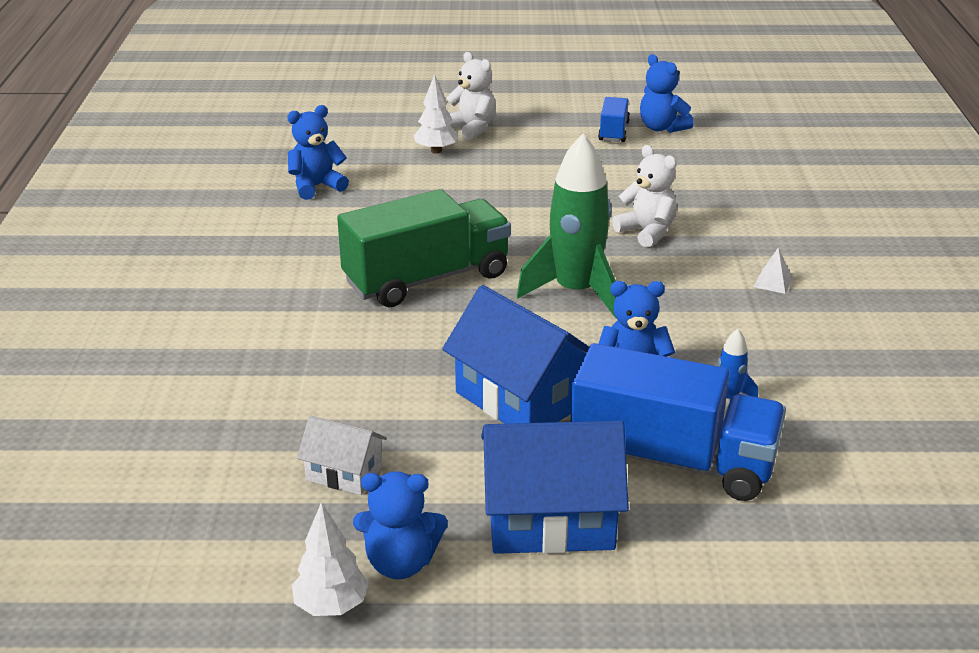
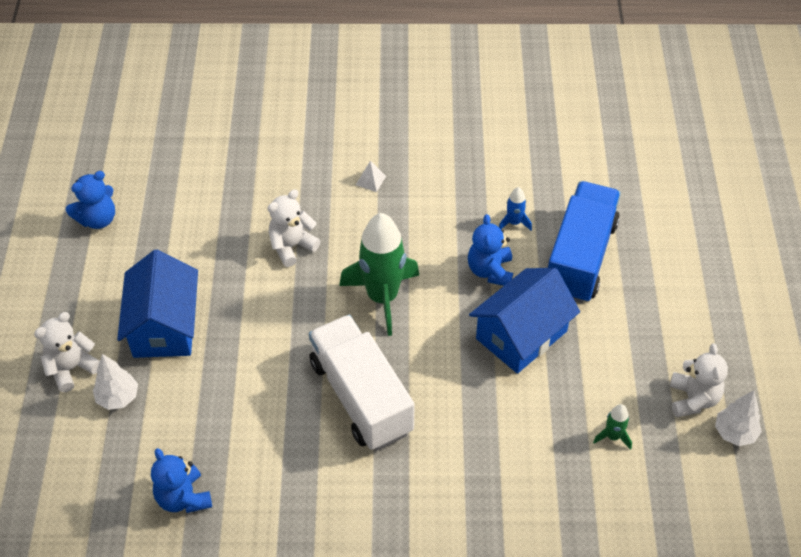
camera: 90 degrees left, 20 degrees up
white house [297,416,387,495] -> green rocket [593,404,632,450]
green truck [337,189,511,307] -> white truck [309,315,415,450]
blue teddy bear [353,471,448,579] -> white teddy bear [670,343,728,417]
blue house [481,421,629,554] -> blue house moved to [117,250,198,358]
blue truck [598,97,630,142] -> none

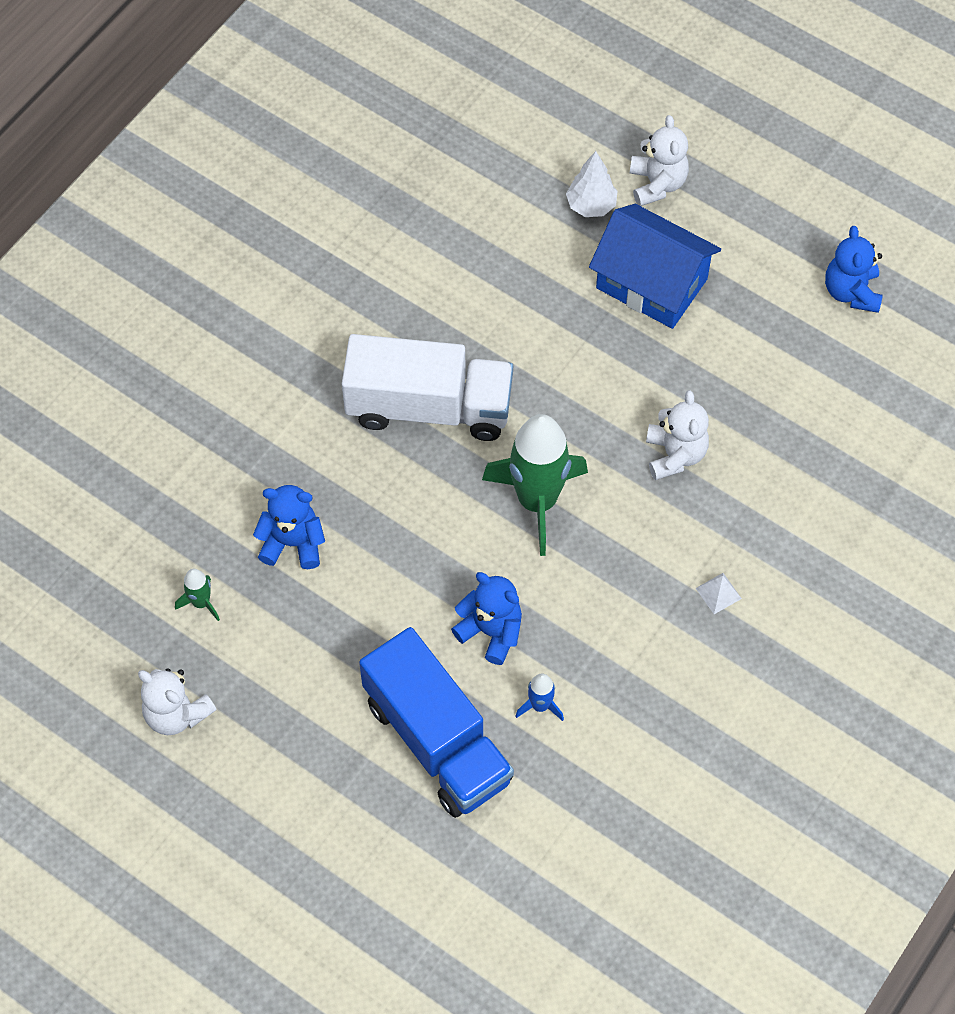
camera: 125 degrees right, 10 degrees up
blue teddy bear [151,448,212,513] -> blue teddy bear moved to [253,485,325,569]
blue house [469,268,580,374] -> none
white tree [715,390,762,446] -> none

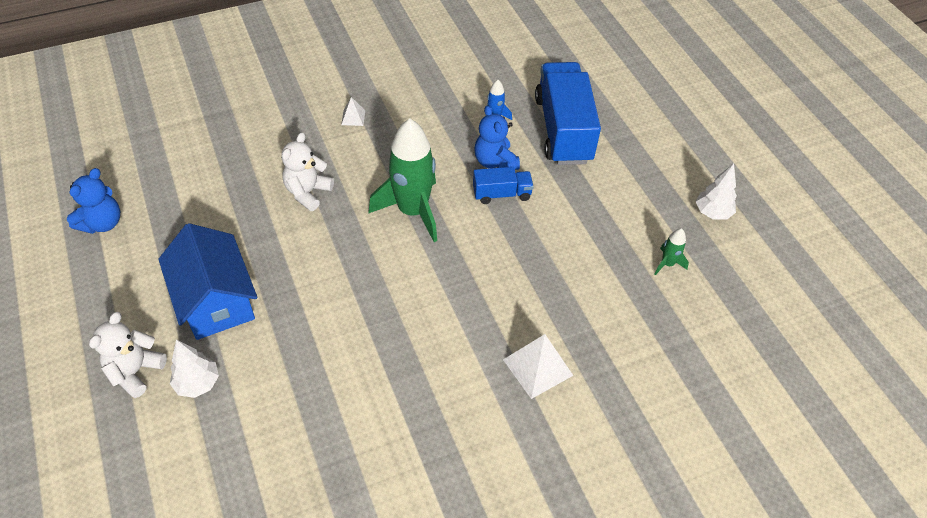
camera: 150 degrees left, 10 degrees down
white teddy bear [138,668,217,735] -> white tree [696,164,737,220]
blue teddy bear [253,485,325,569] -> none
white truck [342,334,513,441] -> none
none -> blue truck [473,167,534,204]
none -> white pyramid [503,334,573,399]

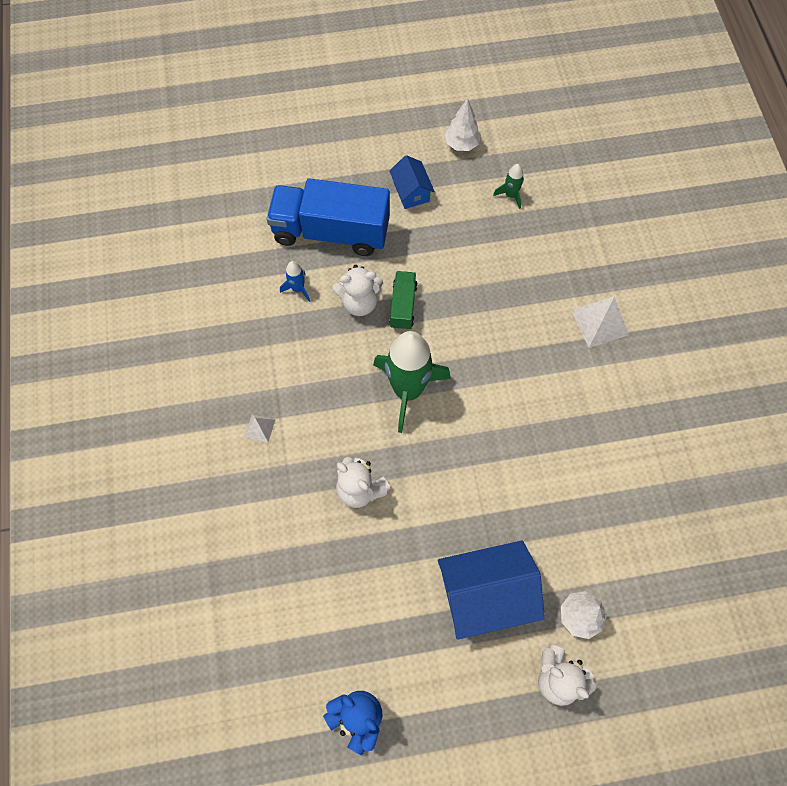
camera: 75 degrees left, 15 degrees up
blue truck [473,167,534,204] -> green truck [389,271,418,330]
blue teddy bear [475,106,520,170] -> white teddy bear [332,265,383,316]
none -> blue house [389,155,435,209]

